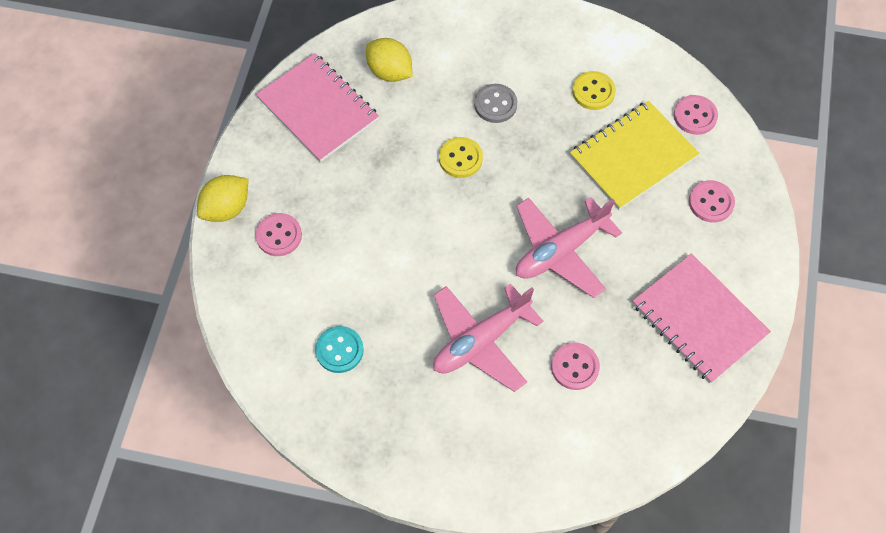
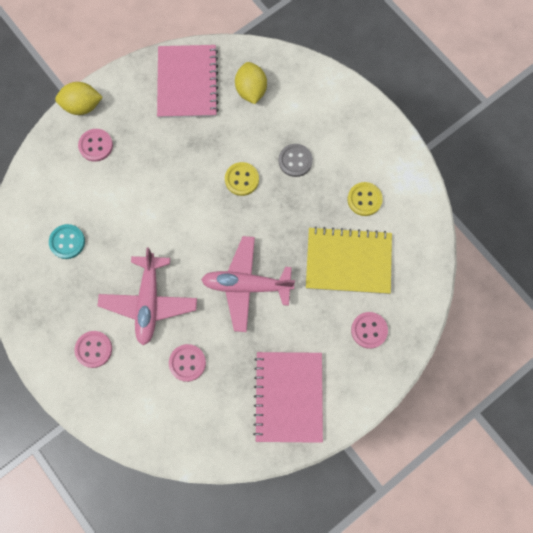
camera: 40 degrees right, 10 degrees up
pink plane [433,284,543,392] -> pink plane turned 90 degrees counterclockwise [98,247,197,345]
pink button [674,95,718,135] -> pink button moved to [75,331,112,368]

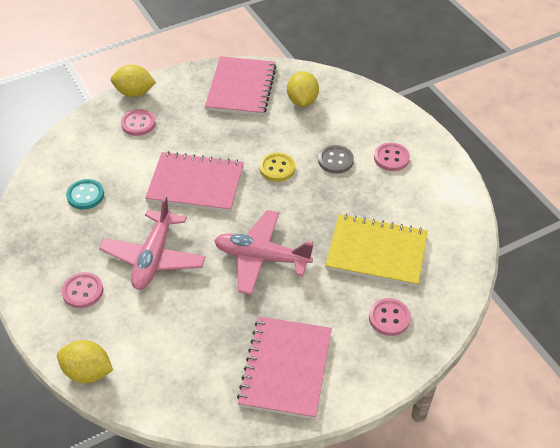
camera: 10 degrees right, 25 degrees down
pink button [169,344,206,382] -> pink button moved to [374,143,410,171]
yellow button [347,182,383,216] -> none
none -> yellow lemon [57,340,113,383]
none -> pink notebook [145,151,244,212]

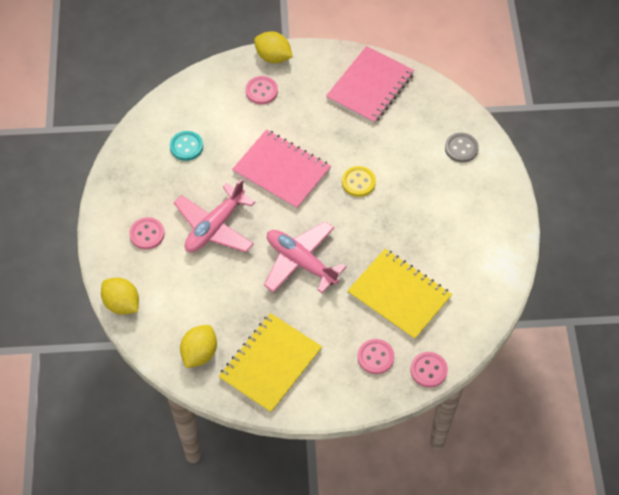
camera: 25 degrees right, 10 degrees up
pink notebook [237,316,332,419] -> yellow notebook [218,313,322,413]
yellow lemon [287,71,319,107] -> yellow lemon moved to [180,325,217,368]
grey button [318,145,354,174] -> grey button moved to [445,133,479,163]
pink button [374,143,410,171] -> pink button moved to [410,352,448,388]

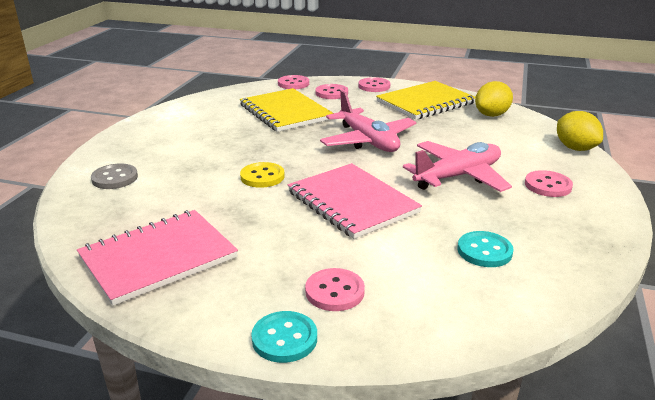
camera: 160 degrees left, 30 degrees down
yellow lemon [254,31,293,63] -> turquoise button [251,311,317,363]
none -> pink button [358,77,391,92]

